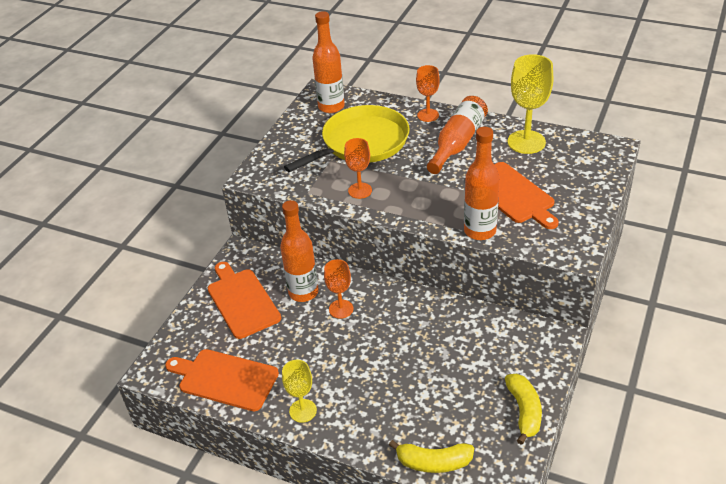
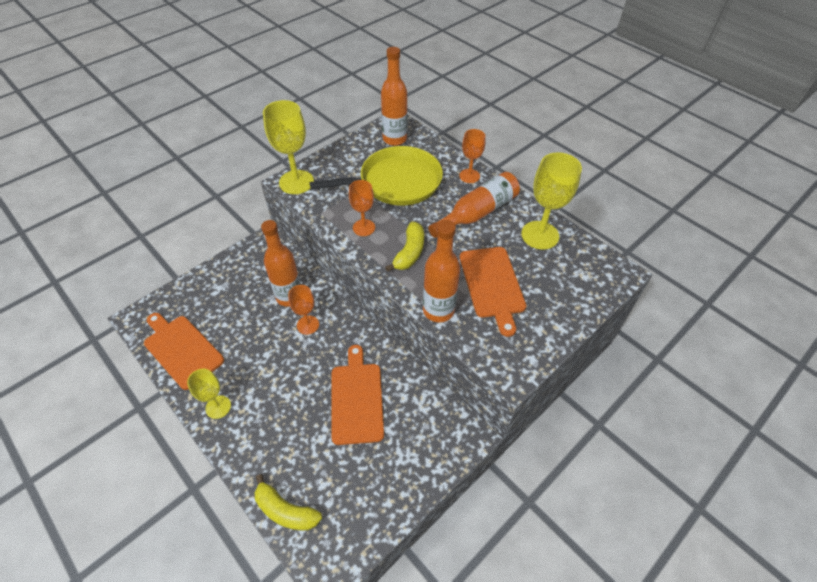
camera: 20 degrees right, 10 degrees up
orange cutting board [208,262,281,339] -> orange cutting board moved to [331,345,384,445]
yellow banana [505,373,542,445] -> yellow banana moved to [385,222,424,272]
none -> yellow goblet [263,100,314,194]

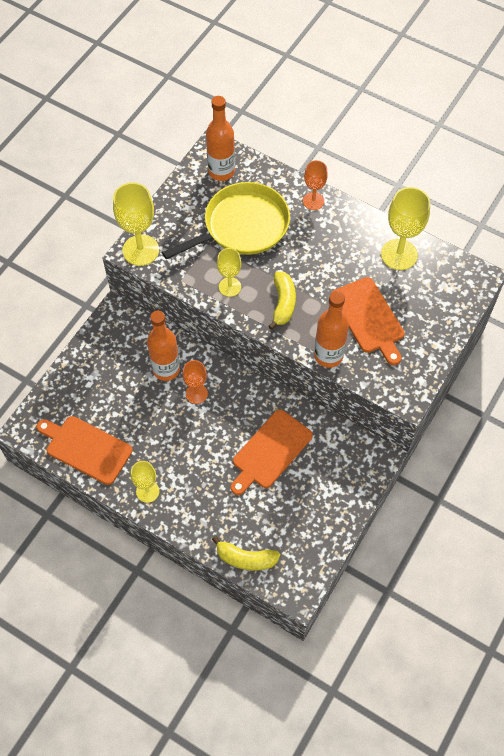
camera: 15 degrees left, 10 degrees up
orange cutting board [331,345,384,445] -> orange cutting board turned 120 degrees counterclockwise [231,409,313,495]
orange goblet [349,180,375,236] -> yellow goblet [217,248,241,297]
orange bottle [428,172,520,238] -> none

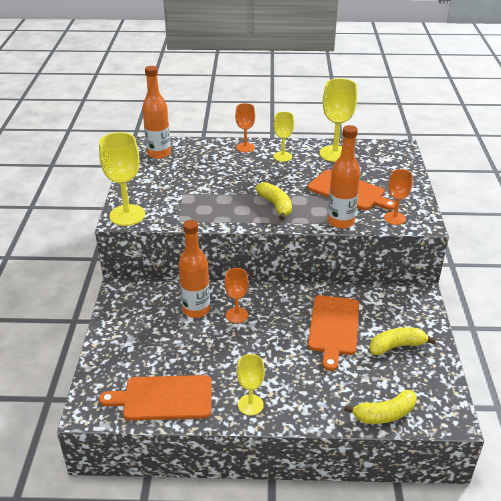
camera: 30 degrees left, 25 degrees down
yellow pan [162,182,290,260] -> none
yellow goblet [217,248,241,297] -> yellow goblet moved to [273,112,294,162]
none -> yellow banana [369,327,436,355]
none -> orange goblet [384,169,413,225]

